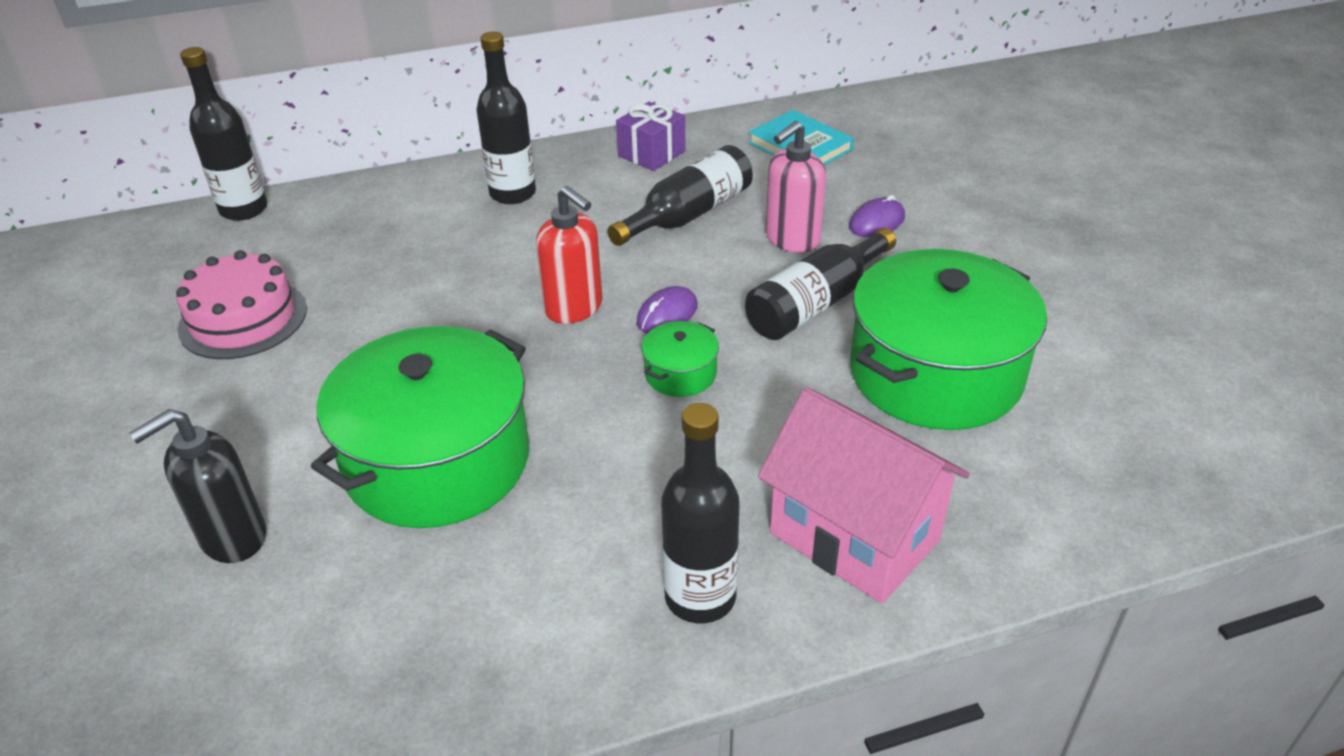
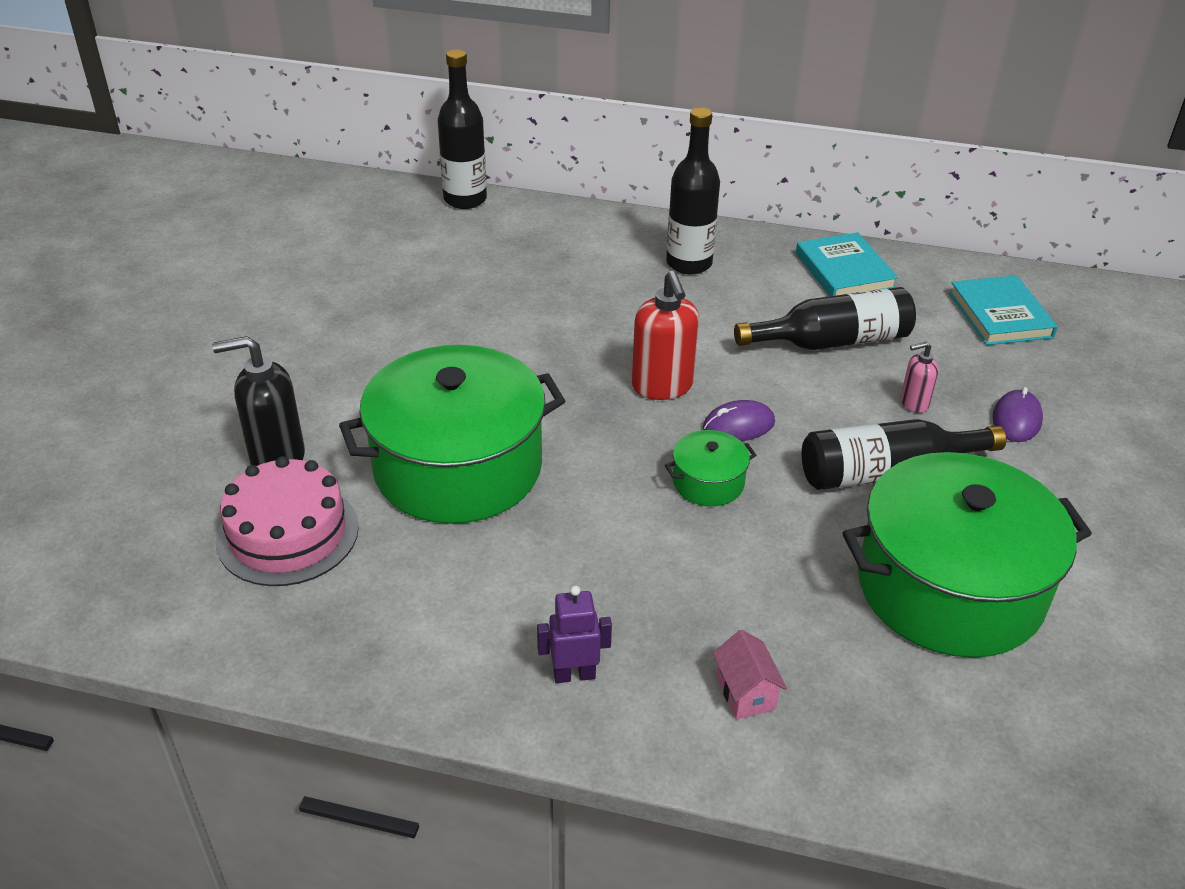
camera: 30 degrees right, 0 degrees up
pink cake [176,250,307,359] -> pink cake moved to [216,456,359,586]
purple gift [616,102,686,171] -> turquoise book [796,232,898,296]
black bottle [661,403,740,623] -> purple robot [537,586,612,683]
pink house [758,387,970,604] -> pink house [713,630,787,720], size x0.40
pink soap dispenser [766,121,826,253] -> pink soap dispenser [900,342,938,413], size x0.54
purple mouse [849,195,905,237] -> purple mouse turned 60 degrees counterclockwise [992,387,1043,442]

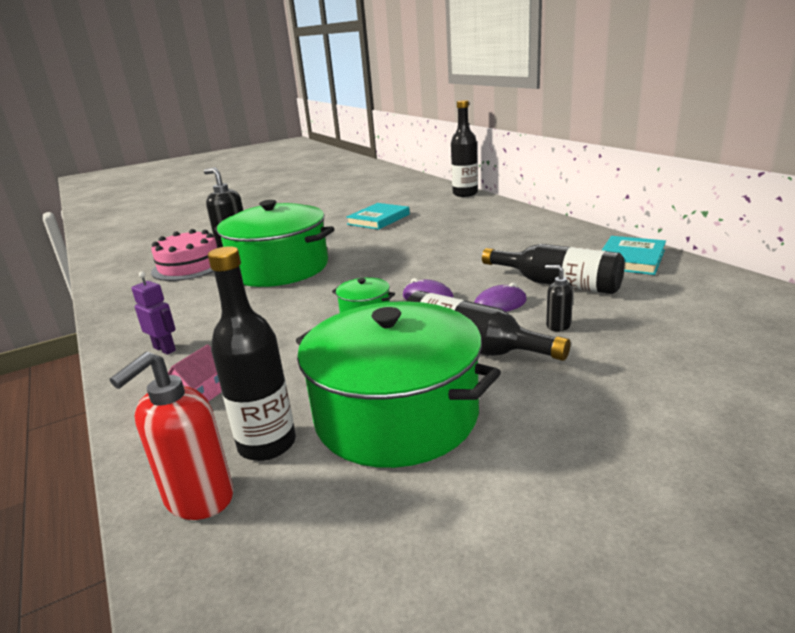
camera: 50 degrees right, 15 degrees down
red soap dispenser [632,271,699,400] -> red soap dispenser moved to [110,352,234,520]
black bottle [666,107,720,275] -> black bottle moved to [208,246,296,461]
pink soap dispenser [900,342,938,413] -> black soap dispenser [545,265,573,332]
turquoise book [949,275,1058,345] -> turquoise book moved to [346,203,410,230]
purple mouse [992,387,1043,442] -> purple mouse moved to [474,283,527,312]

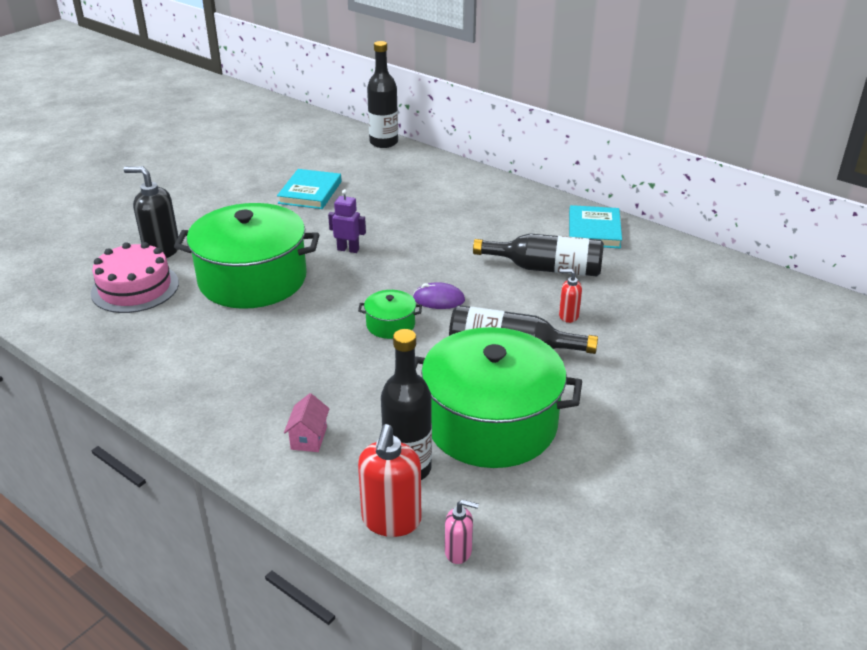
camera: 25 degrees left, 10 degrees up
purple robot [132,271,176,355] -> purple robot moved to [328,189,366,253]
purple mouse [474,283,527,312] -> none
black soap dispenser [545,265,573,332] -> red soap dispenser [559,269,582,323]
none -> pink soap dispenser [445,500,479,564]

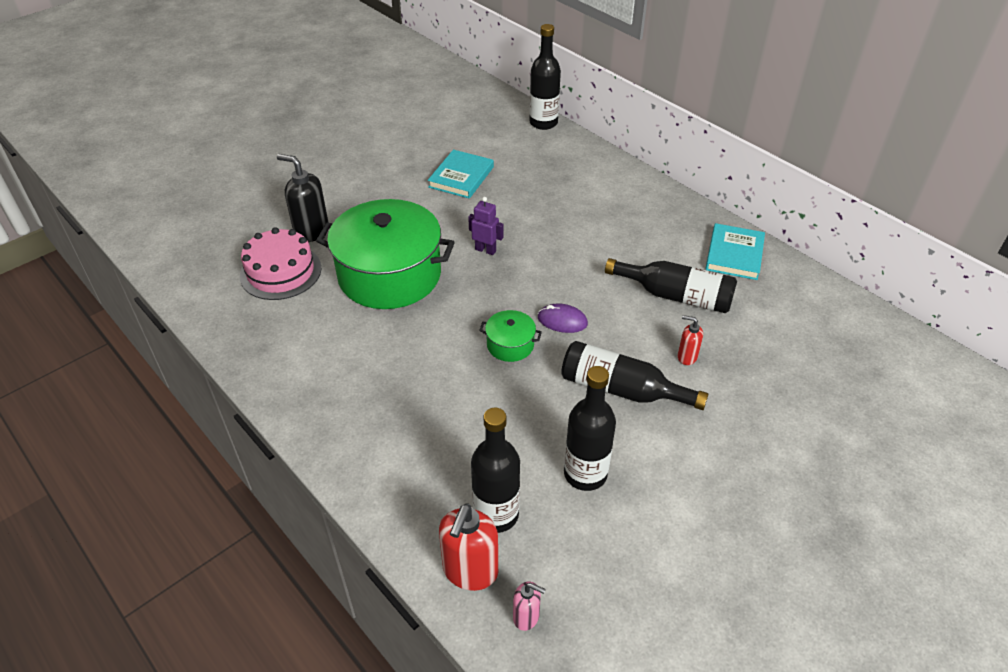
camera: 10 degrees right, 10 degrees up
pink house [284,393,330,452] -> none
green pot [415,327,582,468] -> black bottle [564,366,616,491]

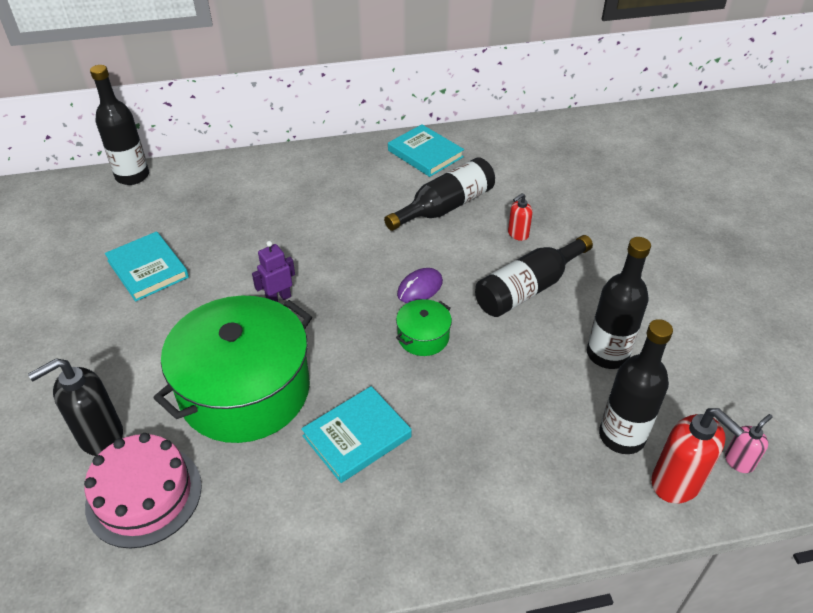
camera: 60 degrees left, 0 degrees up
none -> turquoise book [301,386,412,483]

